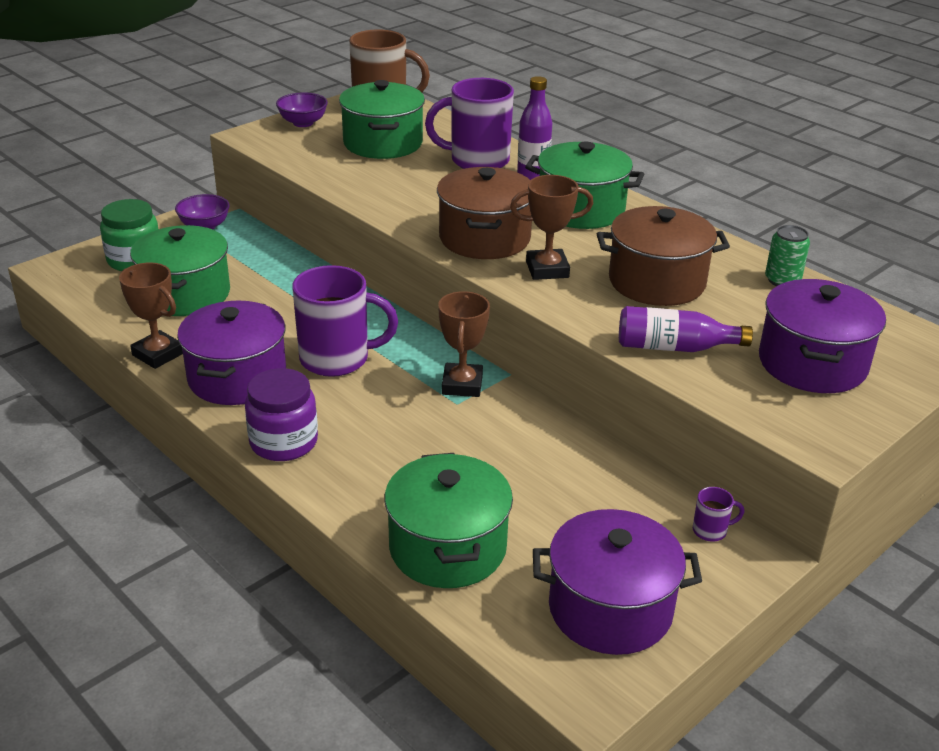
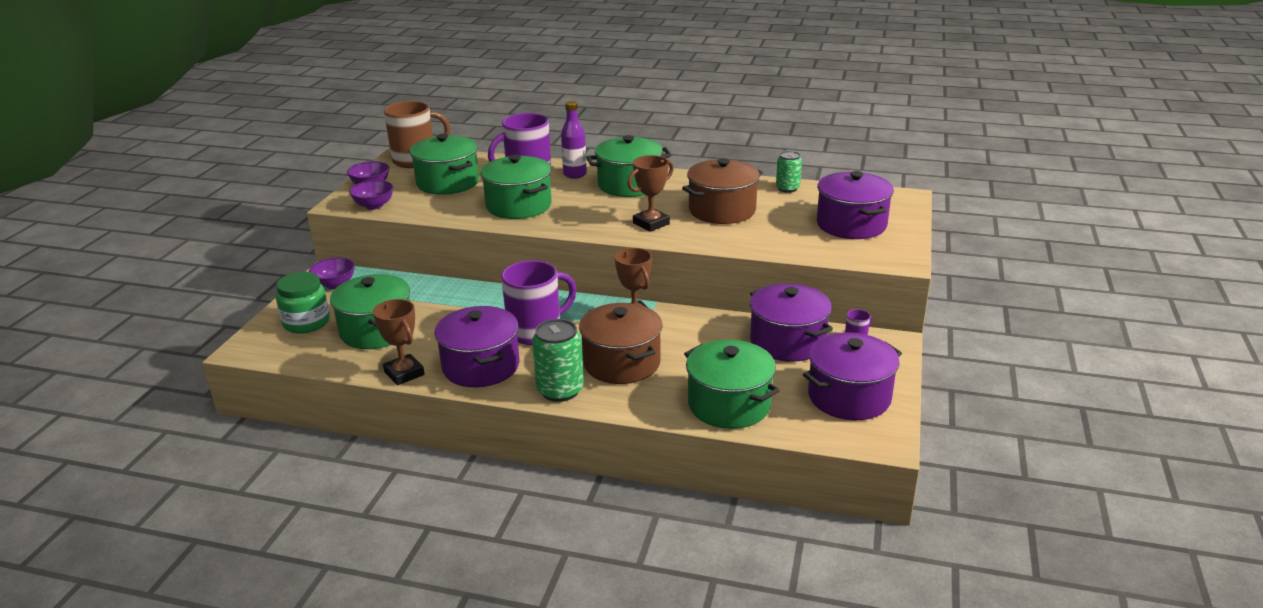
camera: 30 degrees left, 5 degrees down
brown trophy [119,262,183,369] -> brown trophy turned 45 degrees clockwise [373,299,424,385]
purple jar [245,368,318,461] -> green can [532,319,584,402]
brown pot [437,167,532,259] -> brown pot moved to [579,303,663,384]
purple bottle [619,306,753,352] -> none
none -> purple bowl [349,180,394,210]
none -> green pot [480,155,552,219]
none -> purple pot [750,283,833,362]

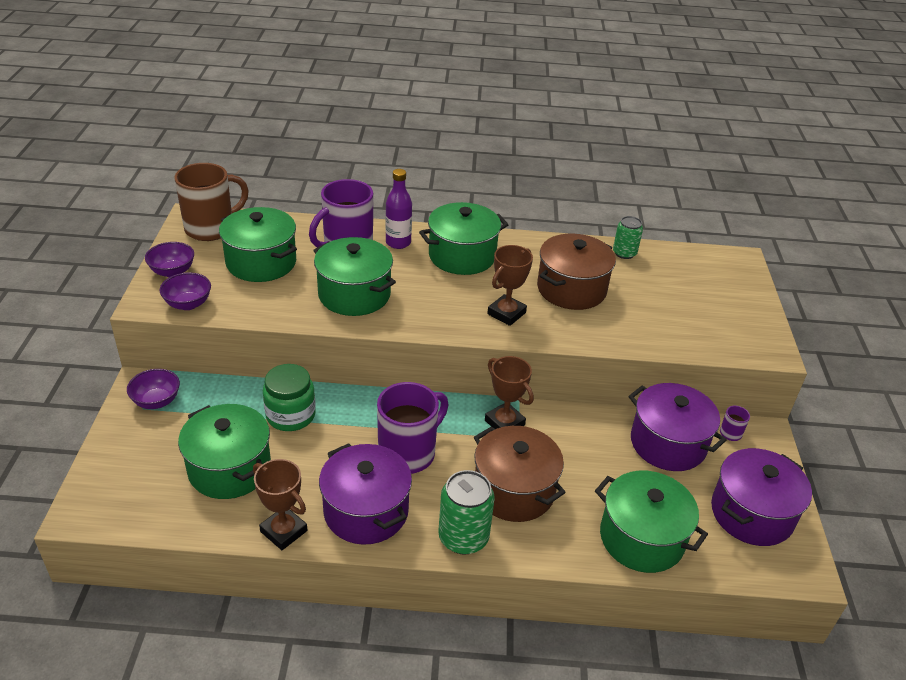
camera: 15 degrees left, 10 degrees up
green jar [276,272,330,334] -> green jar moved to [263,364,316,431]
purple pot [817,171,894,239] -> none

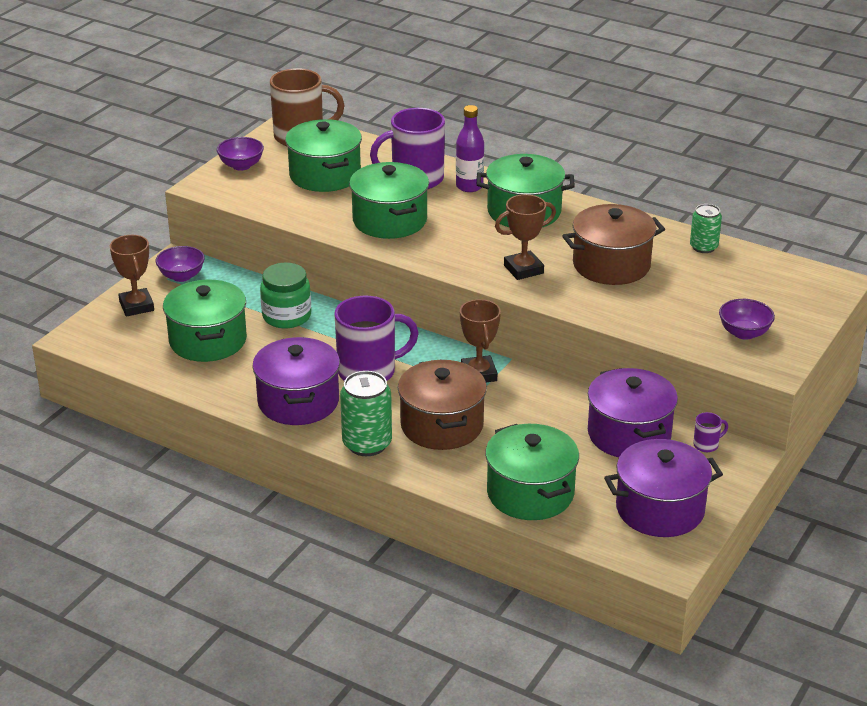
camera: 30 degrees right, 5 degrees down
purple bowl [159,273,211,310] -> purple bowl moved to [719,299,775,340]
brown trophy [253,459,307,550] -> brown trophy moved to [110,235,154,317]

